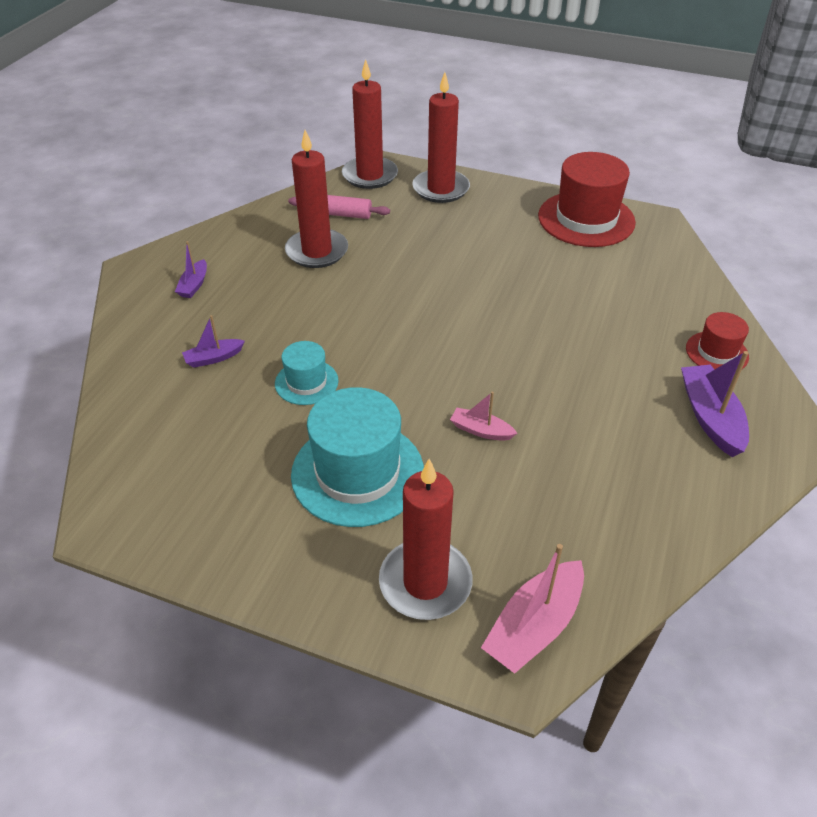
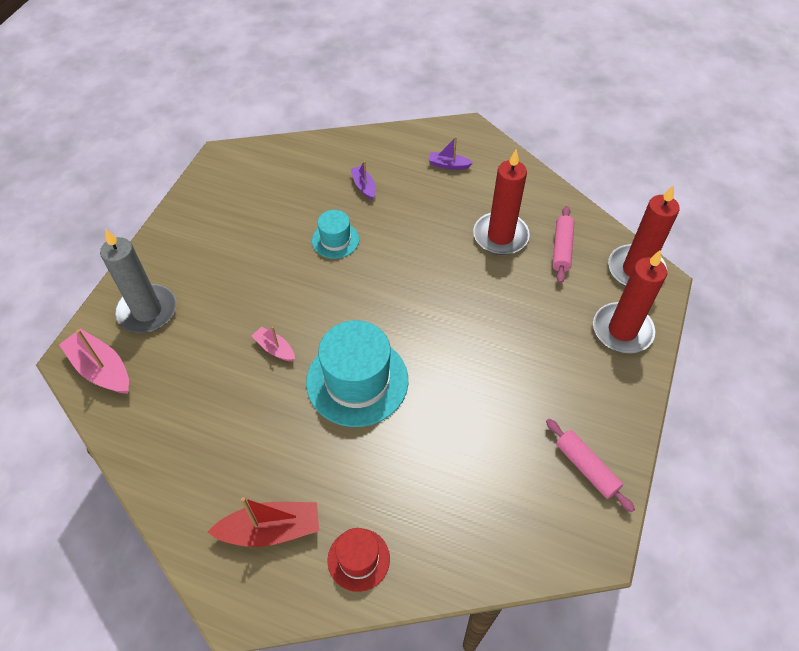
camera: 90 degrees right, 10 degrees up
turquoise hat [291,387,424,527] -> turquoise hat moved to [306,320,408,427]
red candle [379,459,473,620] -> grey candle [100,229,176,333]
pink boat [450,392,517,441] -> pink boat turned 75 degrees counterclockwise [252,326,295,361]
red hat [538,152,636,247] -> pink rolling pin [546,419,635,512]
purple boat [681,351,749,457] -> red boat [208,497,319,547]

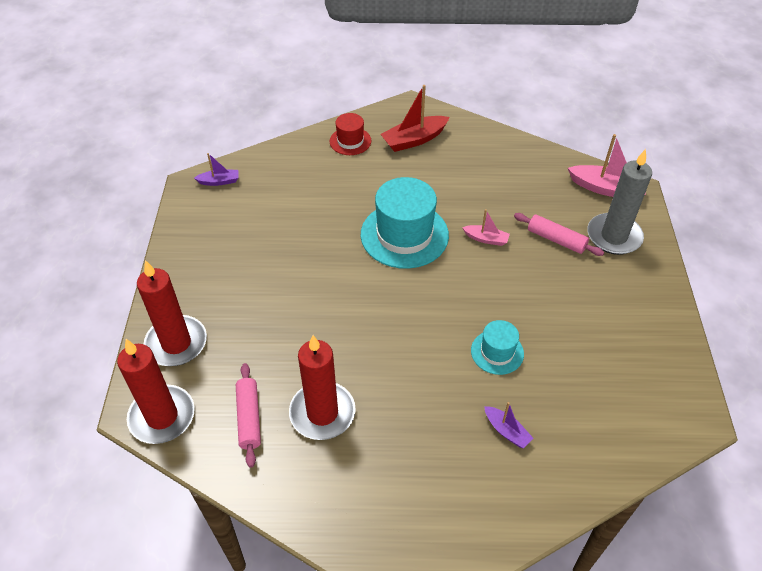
camera: 160 degrees right, 5 degrees down
purple boat [428,137,473,170] -> purple boat moved to [194,153,239,186]
pink rolling pin [546,419,635,512] -> pink rolling pin moved to [514,213,604,256]

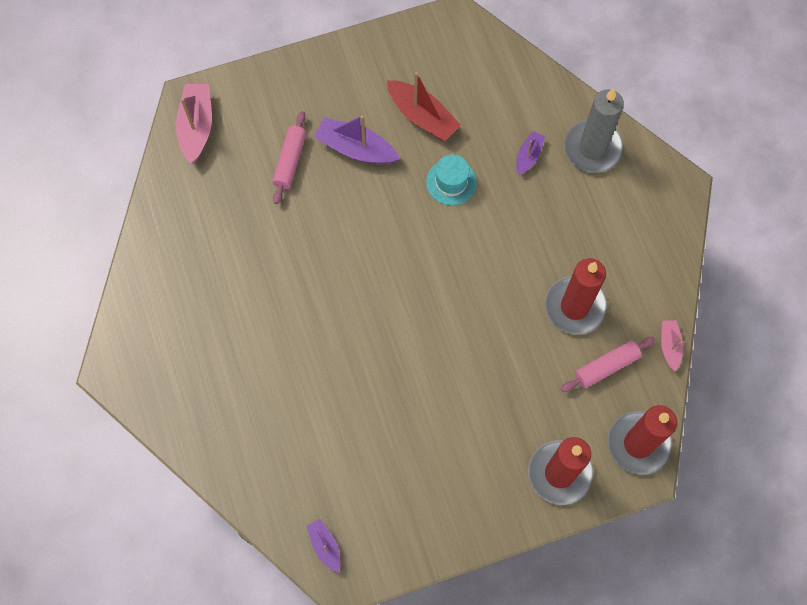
camera: 110 degrees left, 20 degrees up
red hat [330,113,371,155] -> none
turquoise hat [361,177,449,269] -> none
red boat [381,85,450,152] -> red boat moved to [387,72,461,141]
pink boat [462,209,510,246] -> pink boat moved to [661,320,683,371]
grey candle [587,149,652,255] -> grey candle moved to [564,88,624,173]
none -> purple boat [314,115,400,164]

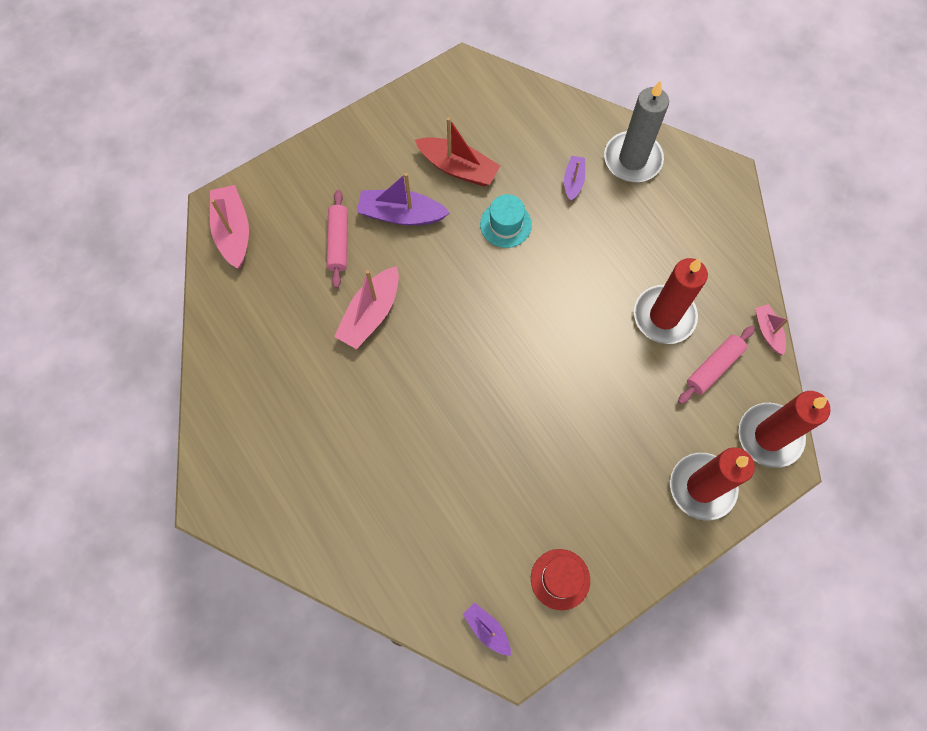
camera: 15 degrees left, 0 degrees up
none -> pink boat [334,266,399,349]
none -> red hat [531,549,590,610]

